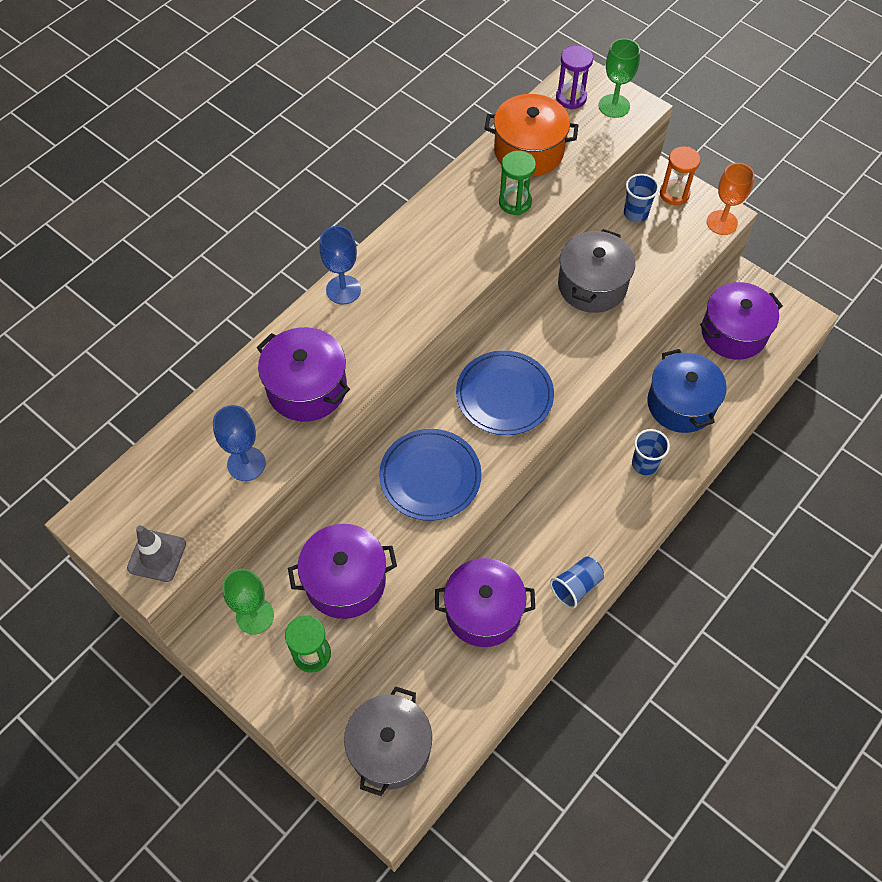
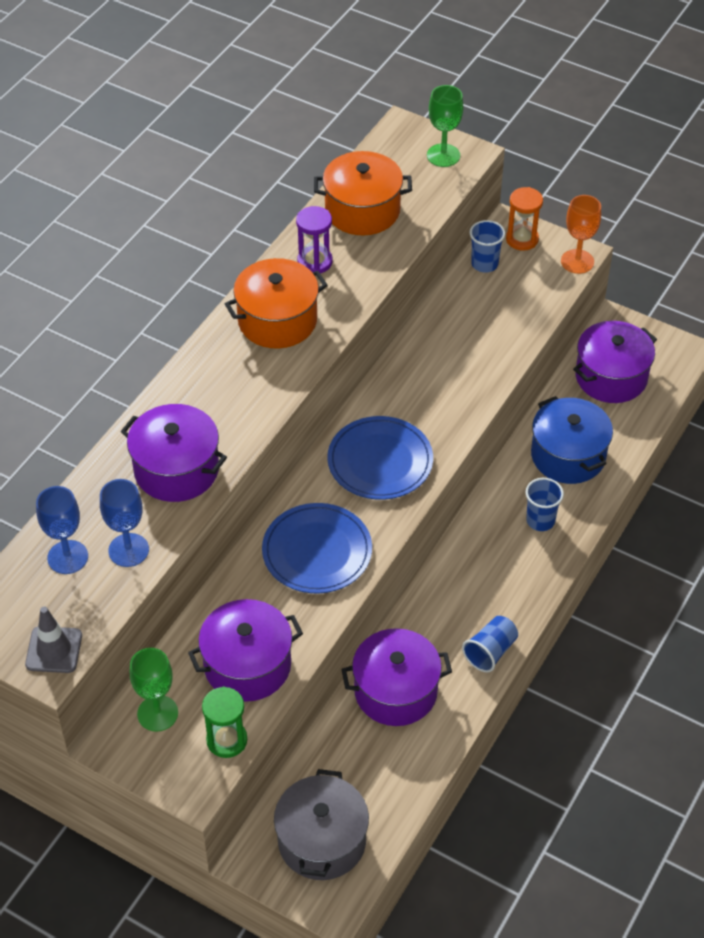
camera: 10 degrees left, 10 degrees down
blue goblet [319,226,361,304] -> blue goblet moved to [36,486,88,574]
green hourglass [499,151,536,215] -> none
purple hourglass [556,45,593,109] -> purple hourglass moved to [296,206,332,273]
grey pot [558,229,635,313] -> none
none -> orange pot [225,258,328,349]

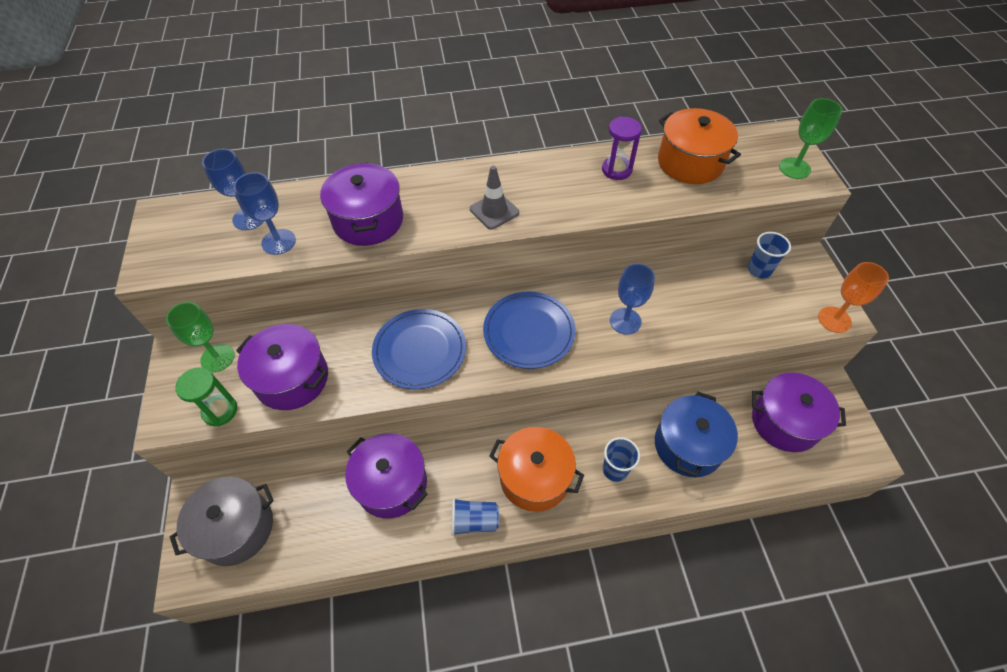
camera: 50 degrees right, 5 degrees up
grey traffic cone [25,607,82,673] -> grey traffic cone moved to [470,166,519,230]
orange pot [225,258,328,349] -> orange pot moved to [489,427,584,512]
orange hourglass [506,187,543,251] -> none
none -> blue goblet [610,264,655,335]

